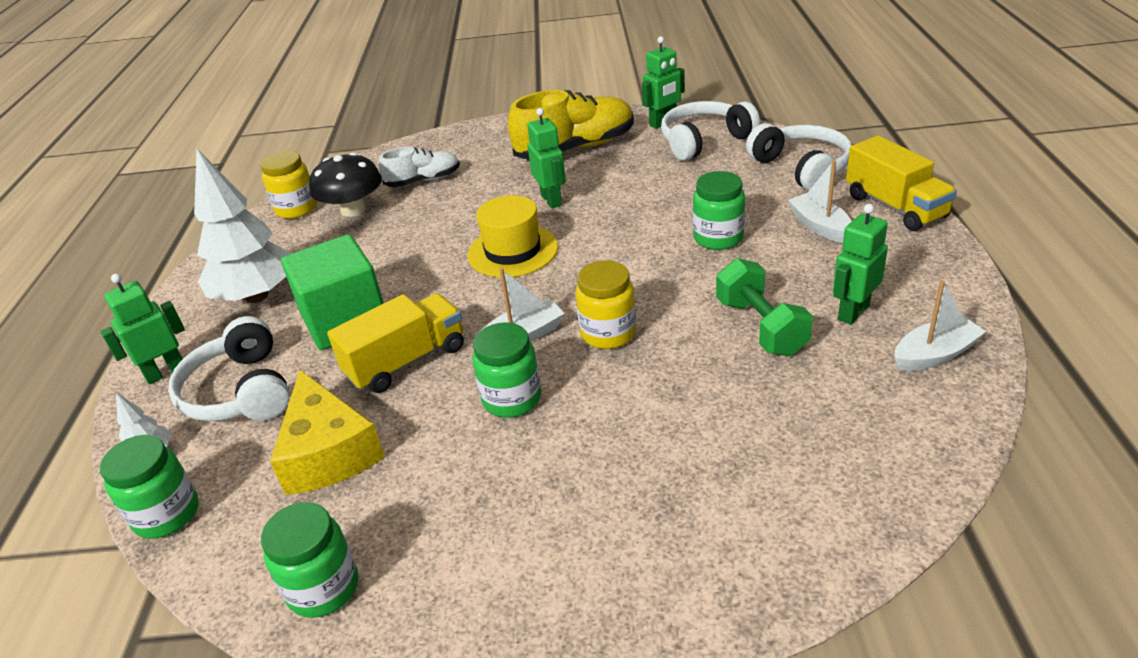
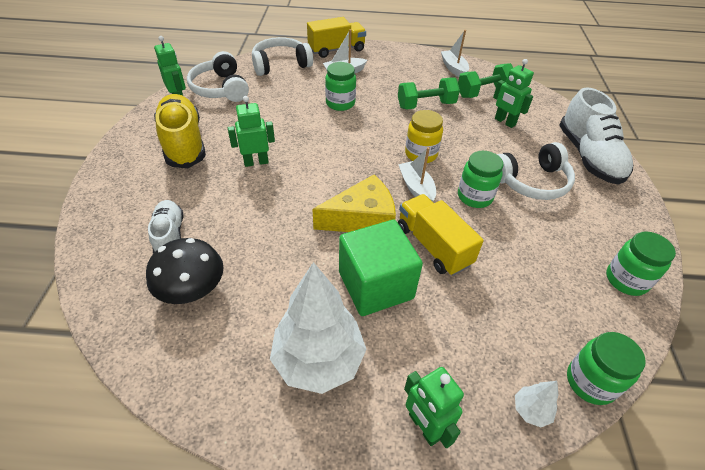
camera: 90 degrees left, 10 degrees up
white headphones [168,316,290,421] -> white headphones moved to [497,142,575,200]
yellow jar [260,151,317,219] -> none
yellow cheese [270,370,385,495] -> yellow cheese moved to [312,175,396,232]
yellow hat [467,195,558,278] -> none
green robot [833,204,888,325] -> green robot moved to [493,59,534,128]
none -> green dumbbell [458,63,513,98]
none -> white shoe [559,87,633,185]

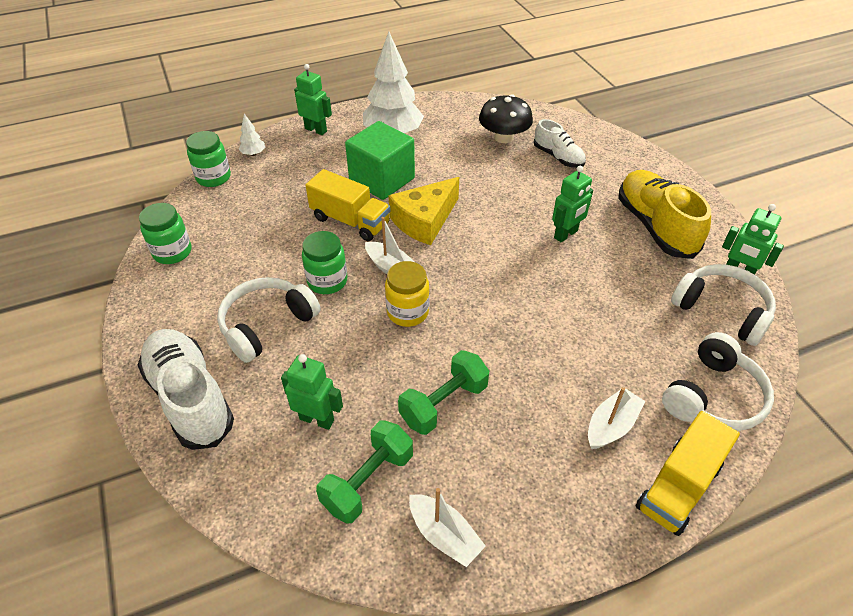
camera: 155 degrees right, 0 degrees up
yellow shoe [154,94,206,168] -> yellow shoe turned 150 degrees counterclockwise [618,170,711,259]
green jar [325,62,356,111] -> none

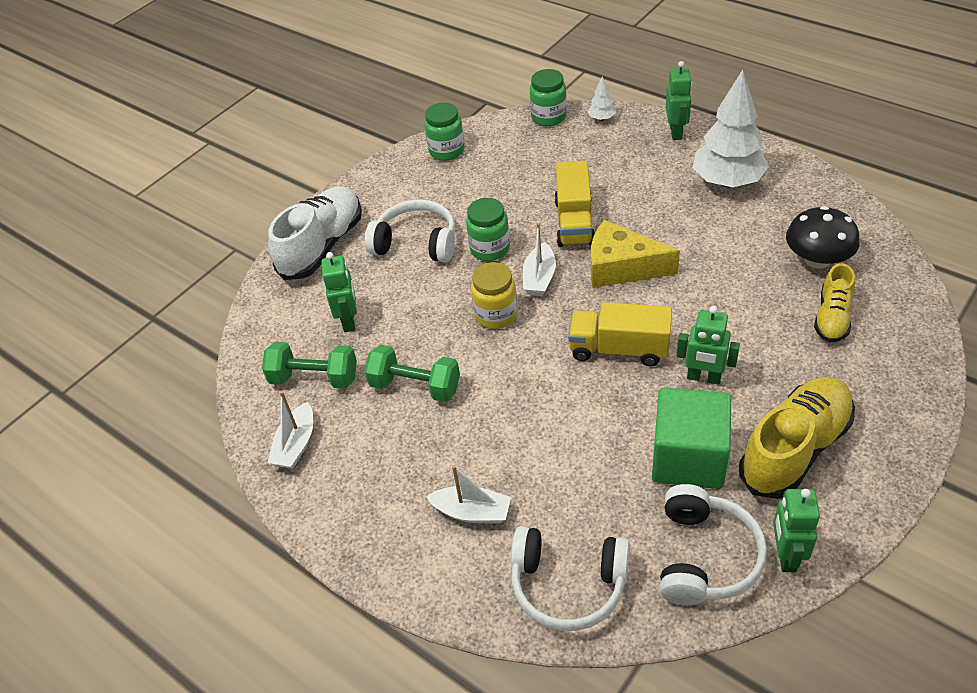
camera: 65 degrees right, 0 degrees up
green cube [345,121,415,200] -> green cube moved to [652,388,731,489]
white shoe [534,119,586,168] -> yellow shoe [814,263,855,342]
yellow truck [636,411,740,536] -> yellow truck moved to [568,302,672,366]

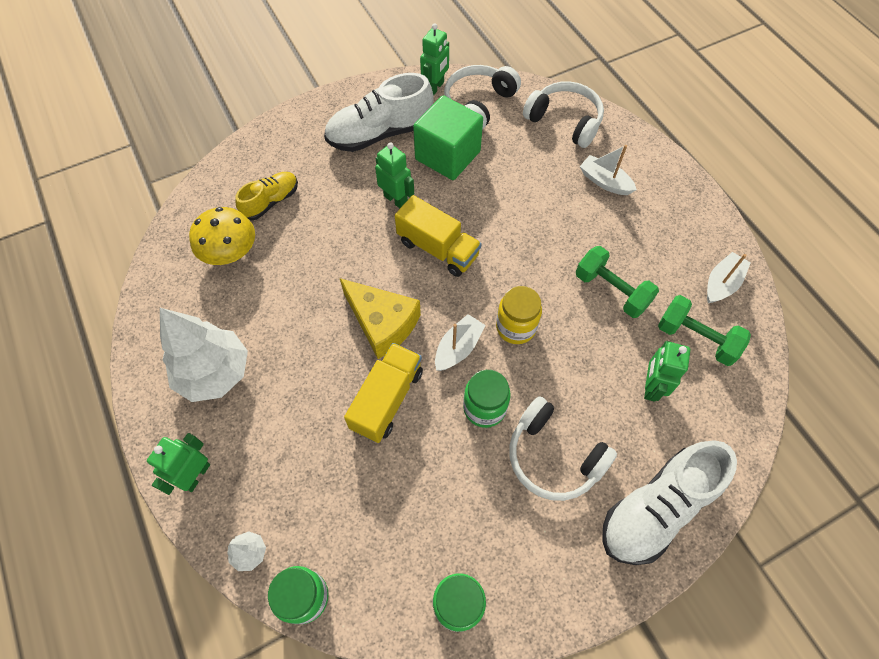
camera: 160 degrees left, 15 degrees up
yellow shoe [739,377,855,499] -> white shoe [324,73,434,152]
black mushroom [786,206,860,269] -> yellow mushroom [189,207,255,265]

